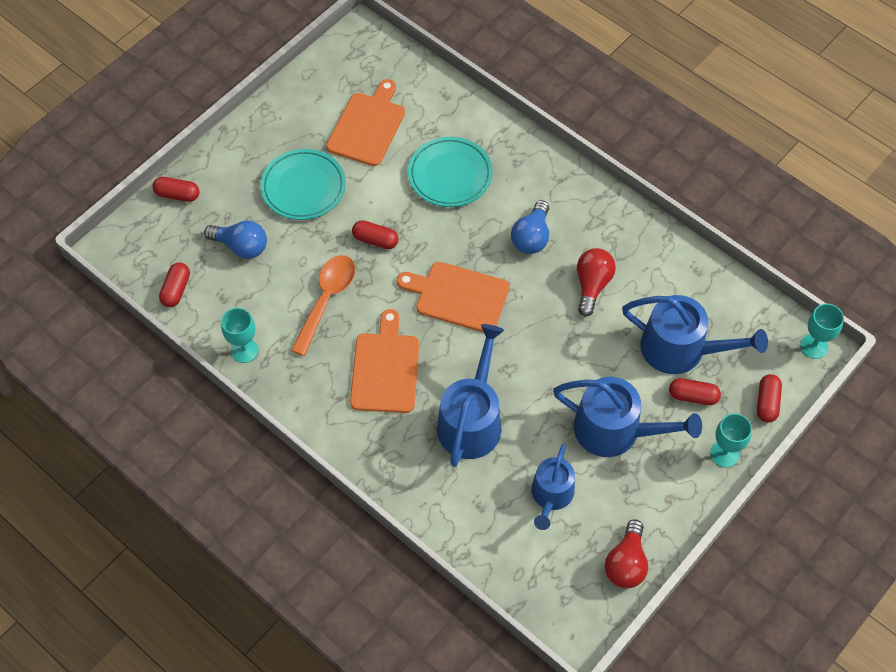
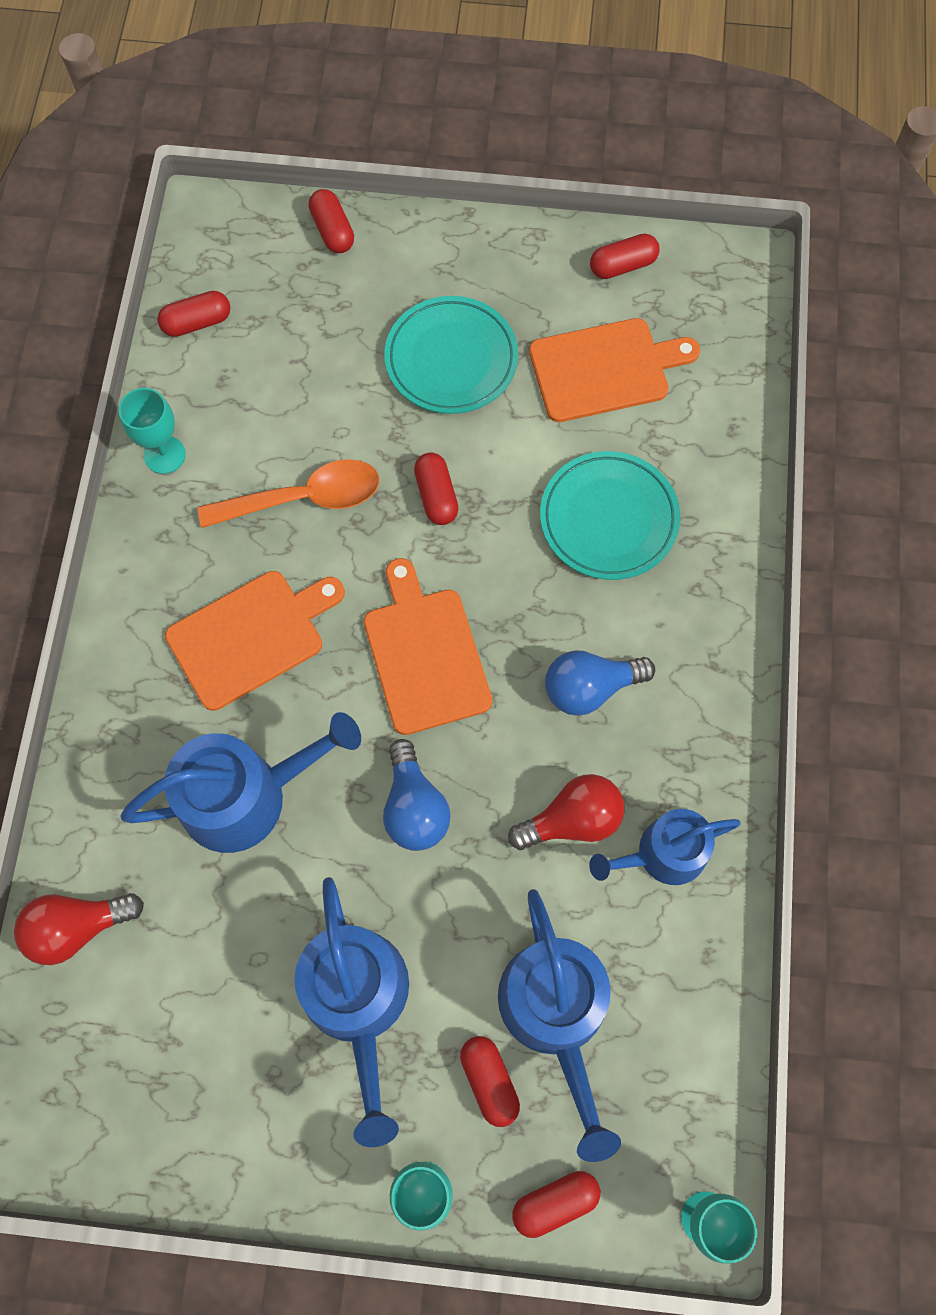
camera: 55 degrees right, 10 degrees up
blue light bulb [204,220,267,259] -> blue light bulb moved to [383,739,451,851]
blue watering can [531,444,575,530] -> blue watering can moved to [589,809,741,885]
red light bulb [605,519,648,589] -> red light bulb moved to [14,893,144,965]
none -> red capsule [590,233,659,279]

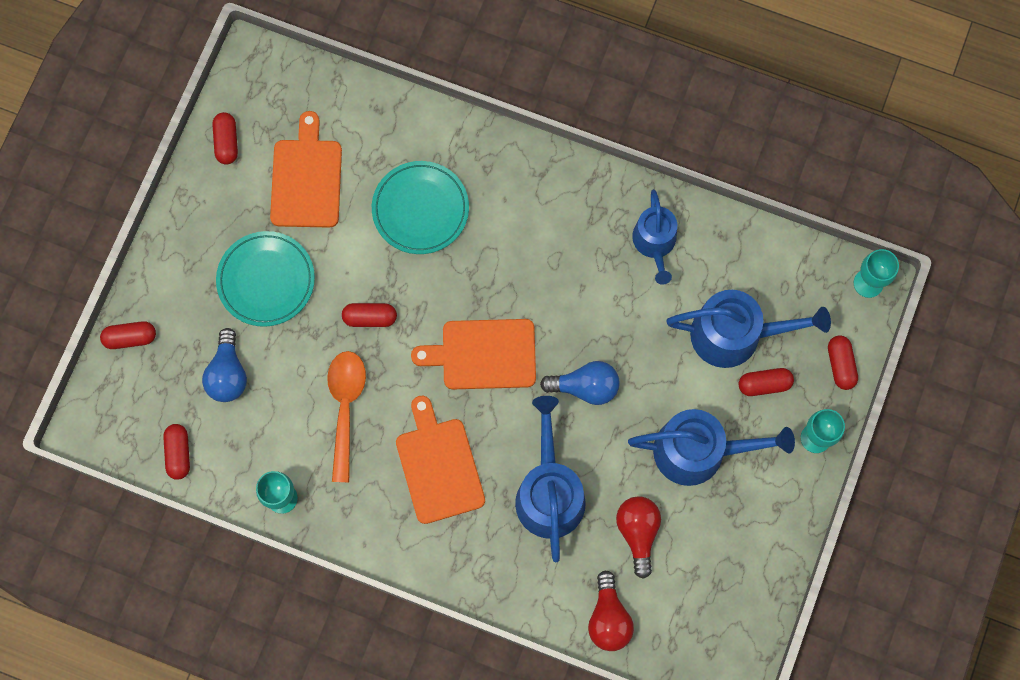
camera: 75 degrees left, 5 degrees up
red light bulb [508,774,624,850] -> red light bulb moved to [616,497,661,579]
blue light bulb [545,650,655,716] -> blue light bulb moved to [202,328,247,402]

